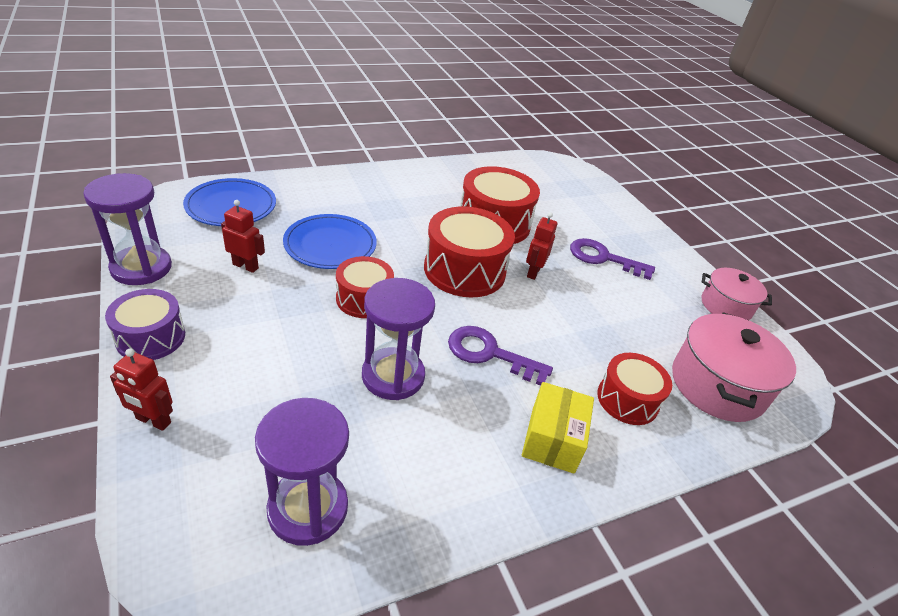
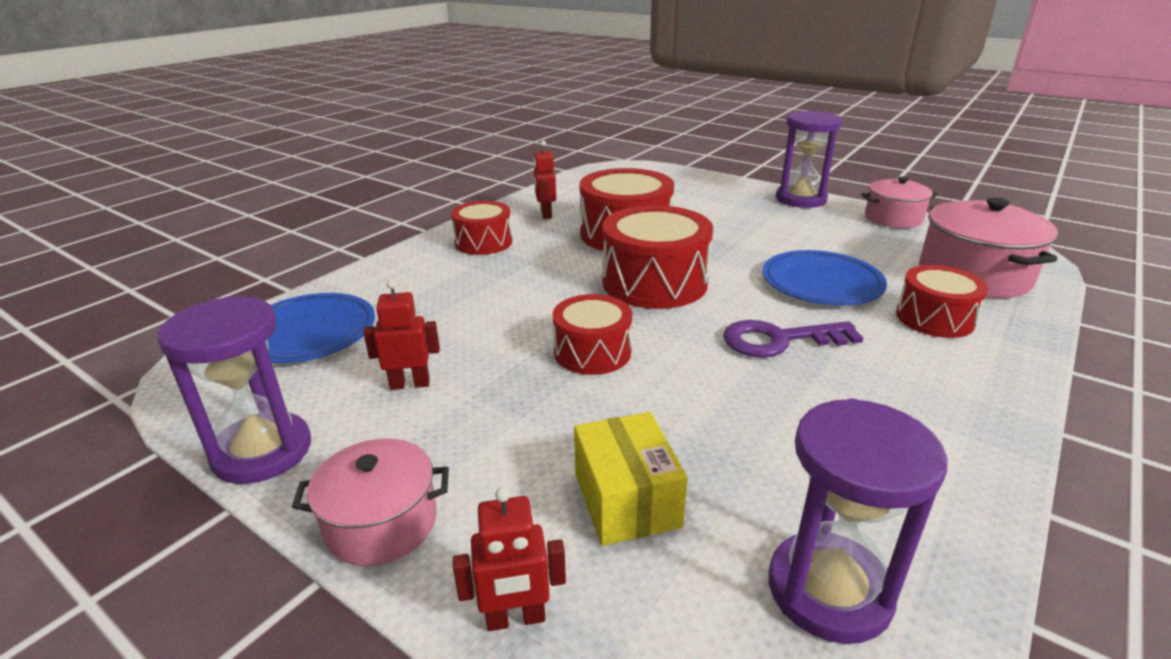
camera: 25 degrees left, 10 degrees down
purple drum [105,289,185,360] -> pink pot [292,438,449,566]
blue plate [283,214,377,269] -> blue plate moved to [762,250,887,305]
purple hourglass [362,278,435,400] -> purple hourglass moved to [776,111,842,208]
yellow box [522,382,594,473] -> yellow box moved to [574,412,688,546]
red robot [526,212,557,280] -> red robot moved to [533,140,556,219]
purple key [570,238,655,280] -> none
none -> red drum [451,201,512,255]

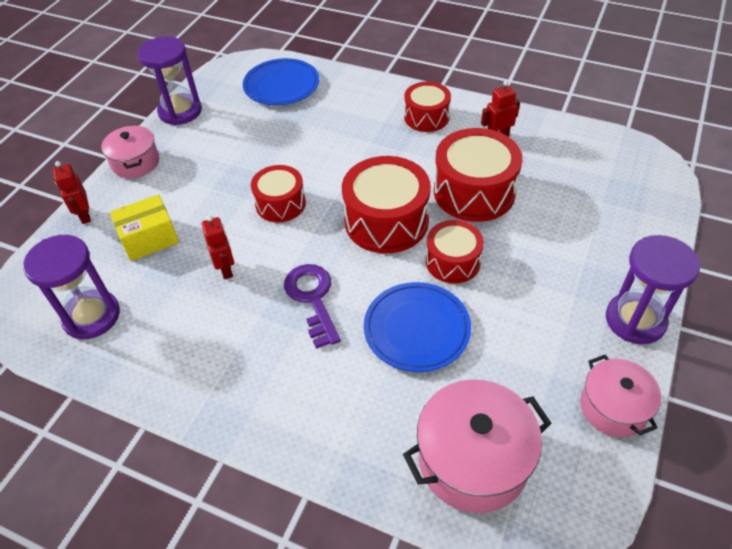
camera: 80 degrees right, 20 degrees up
red robot [363,280,440,390] -> red robot moved to [202,215,234,279]
red drum [896,265,988,338] -> red drum moved to [426,220,484,284]

